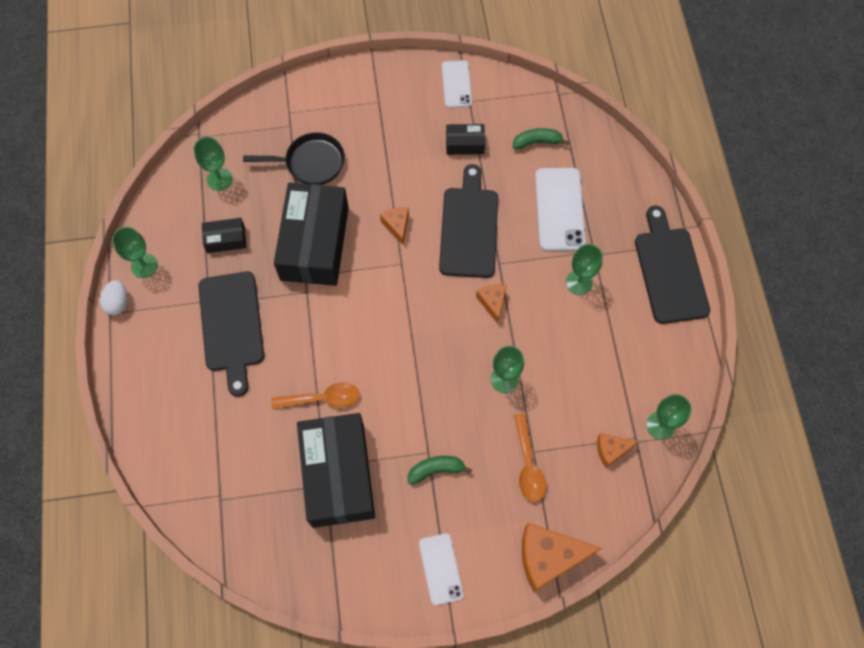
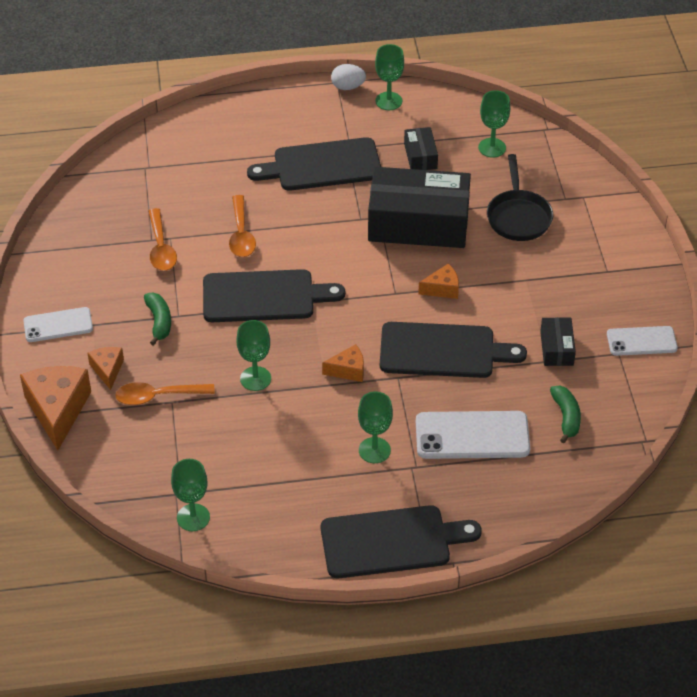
camera: 90 degrees right, 20 degrees down
black box [297,413,375,528] -> orange spoon [148,208,177,271]
orange cheese [597,433,638,468] -> orange cheese moved to [88,347,124,390]
none -> black cutting board [203,269,345,322]

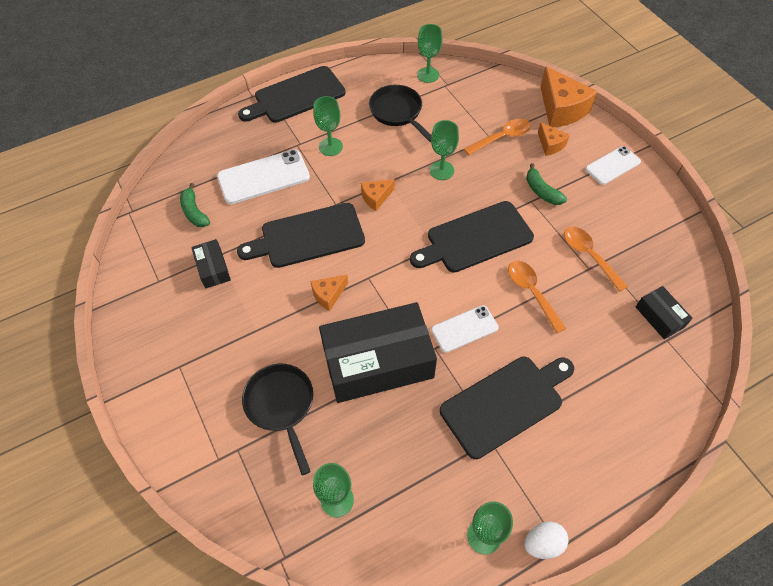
camera: 160 degrees right, 10 degrees up
black box [404,127,438,170] -> black box moved to [636,286,693,339]
white phone [607,326,678,356] -> white phone moved to [431,305,499,353]
none -> black pan [369,85,431,142]

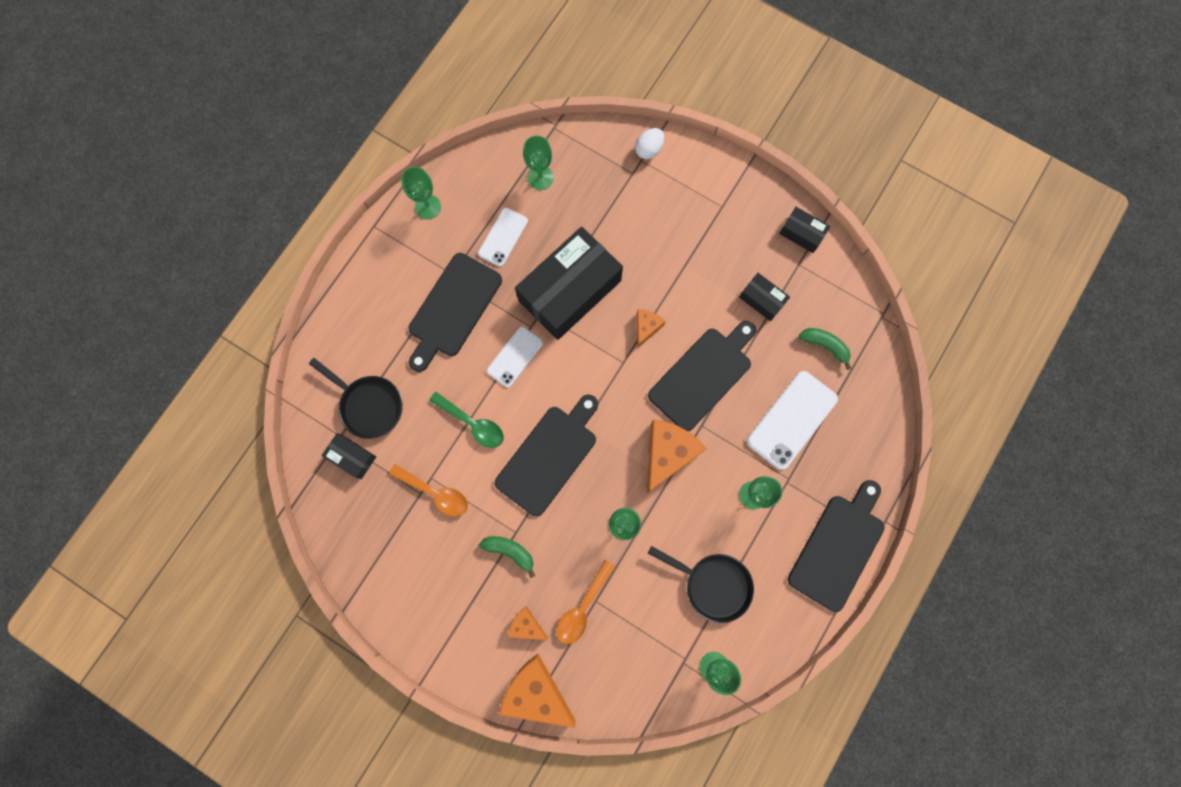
camera: 150 degrees right, 20 degrees up
black pan [242,364,313,475] -> black pan moved to [309,358,403,439]
orange cheese [361,179,395,211] -> orange cheese [647,420,707,493], size x1.89
orange spoon [508,261,566,334] -> green spoon [429,392,504,448]
white egg [524,521,569,559] -> white egg moved to [635,128,664,159]
white phone [585,146,641,185] -> white phone moved to [478,208,528,267]
none -> black box [779,207,830,253]

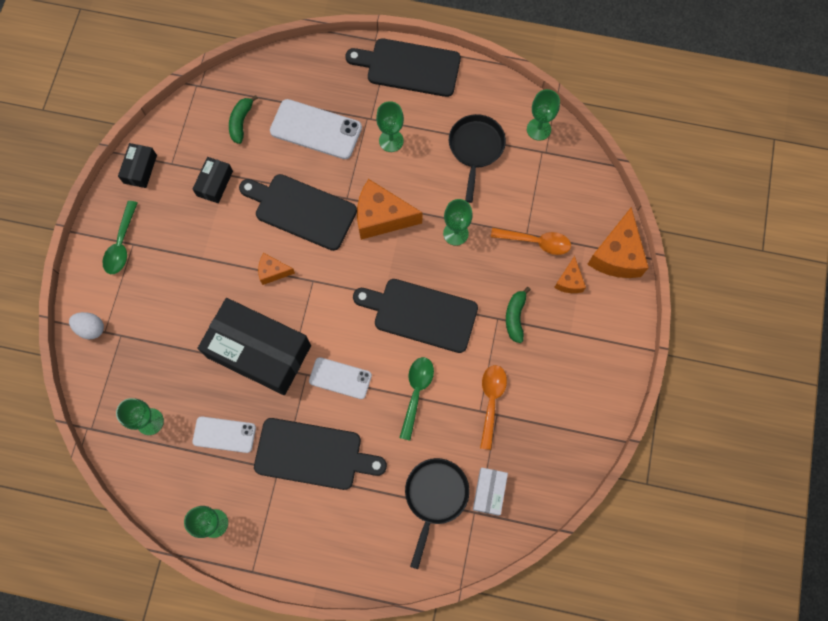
camera: 110 degrees left, 5 degrees down
black box [321,433,376,479] -> white box [473,468,508,516]
none -> green spoon [103,201,138,274]

